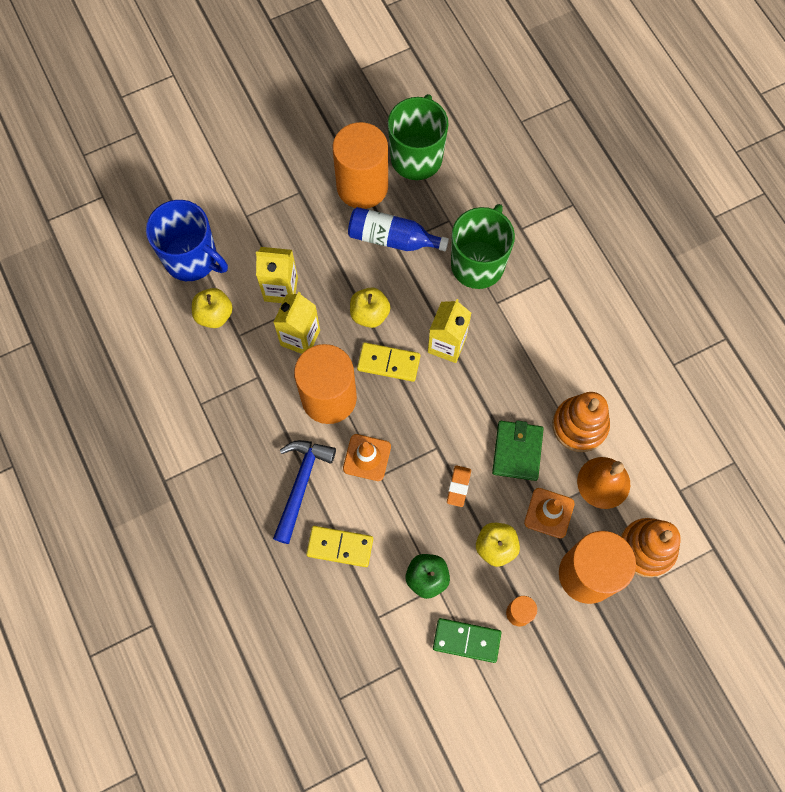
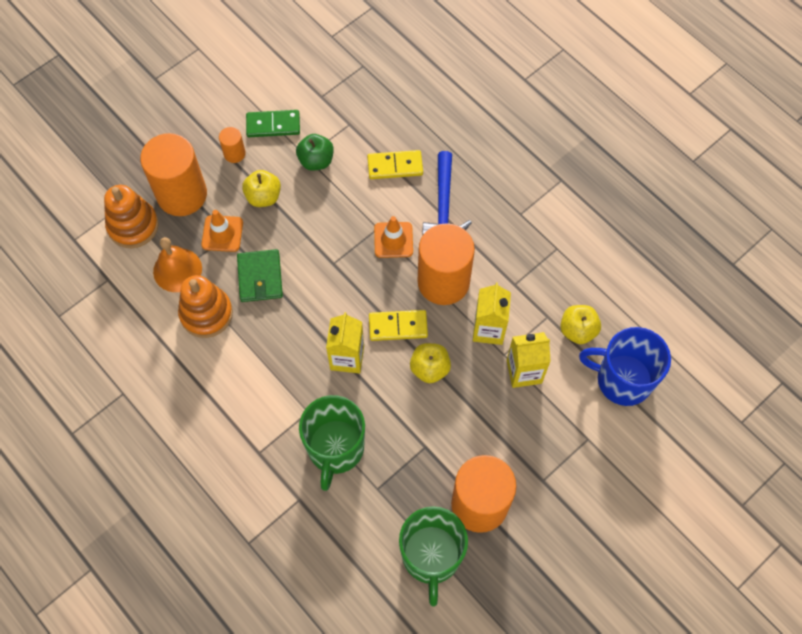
camera: 165 degrees right, 5 degrees down
blue bottle [348,207,449,251] -> none
orange eraser [447,465,471,507] -> none

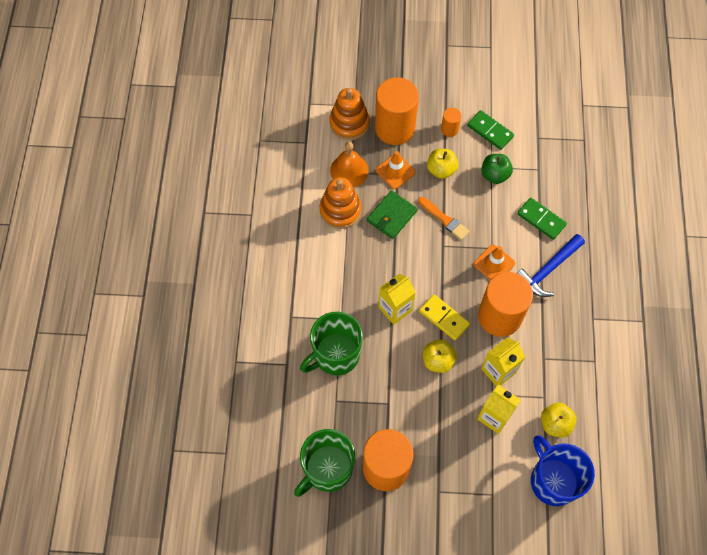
camera: 45 degrees right, 0 degrees up
yellow domino [367,150,423,179] -> green domino [517,197,567,240]
none -> orange brush [418,197,469,240]

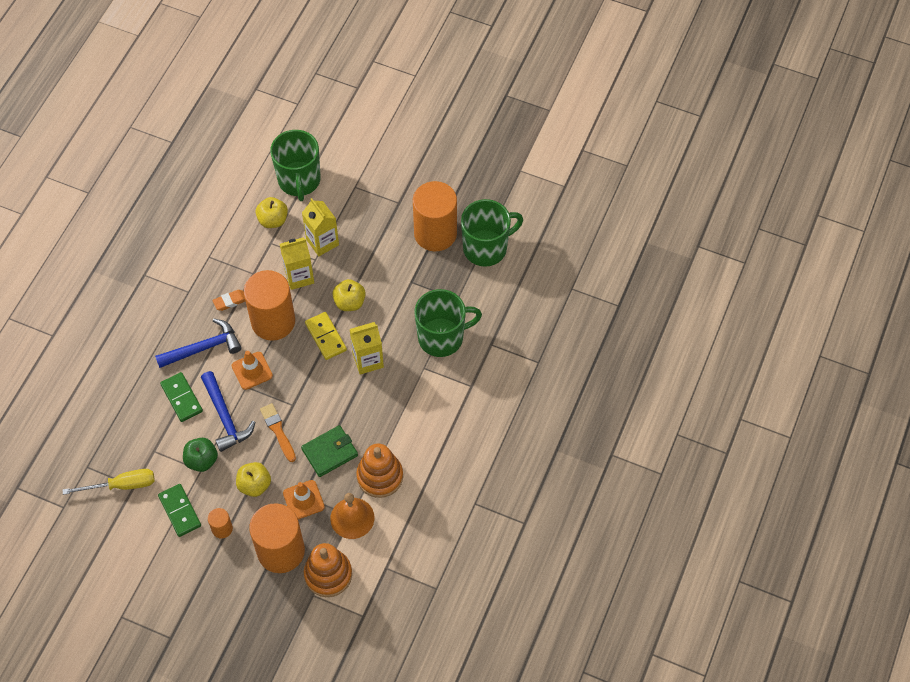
camera: 160 degrees left, 5 degrees down
blue mug [531,435,595,506] -> green mug [270,130,320,201]
none -> yellow screwdriver [63,469,155,495]
none -> blue hammer [201,371,256,452]
none -> orange eraser [213,290,245,311]

